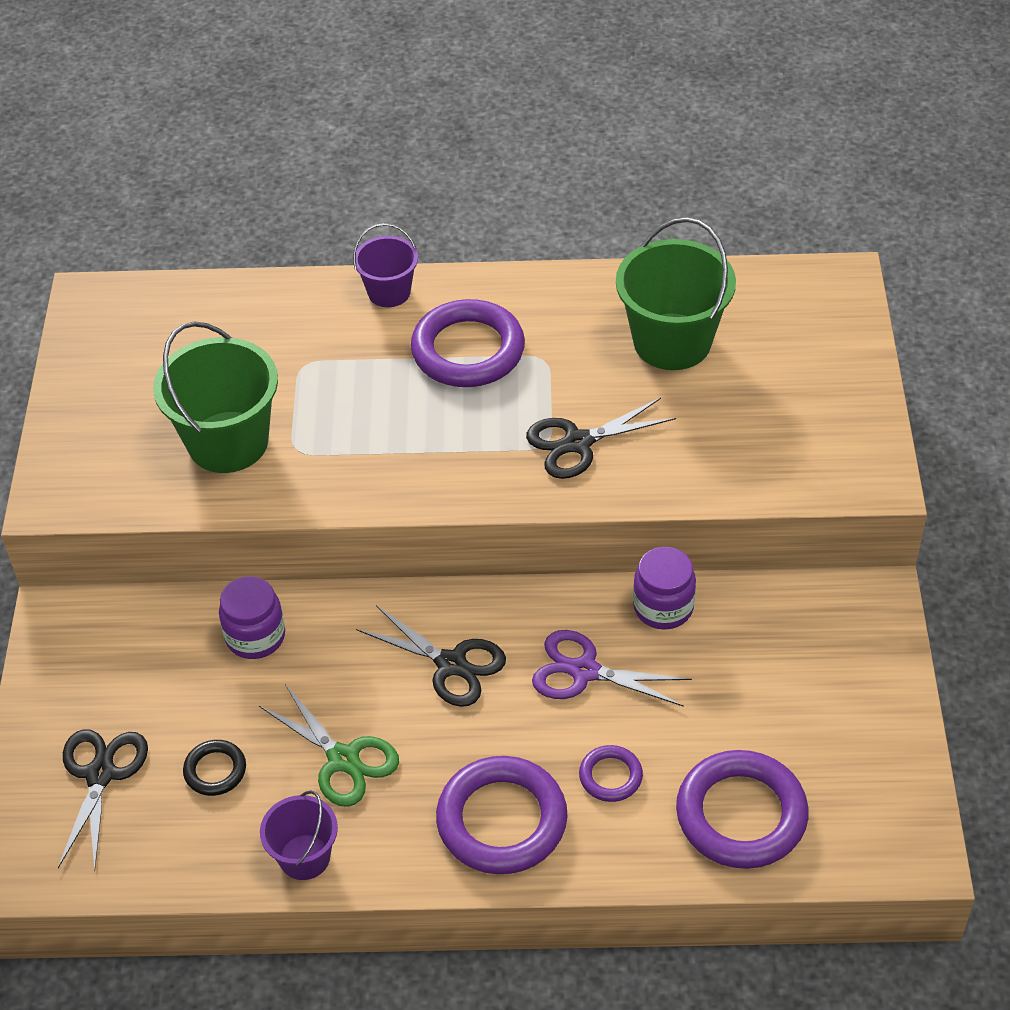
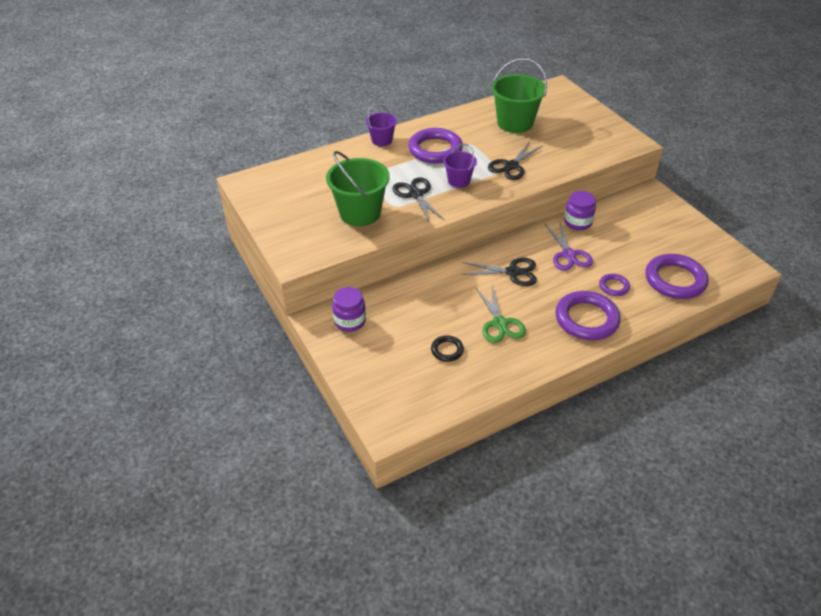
camera: 30 degrees left, 5 degrees down
black scissors [58,729,148,871] -> black scissors moved to [393,178,444,222]
purple jar [219,576,285,659] -> purple jar moved to [332,287,366,332]
green scissors [259,684,399,807] -> green scissors turned 60 degrees clockwise [476,285,526,343]
purple bucket [260,790,338,880] -> purple bucket moved to [443,144,477,188]
purple scissors [532,630,692,707] -> purple scissors turned 90 degrees counterclockwise [545,223,593,271]

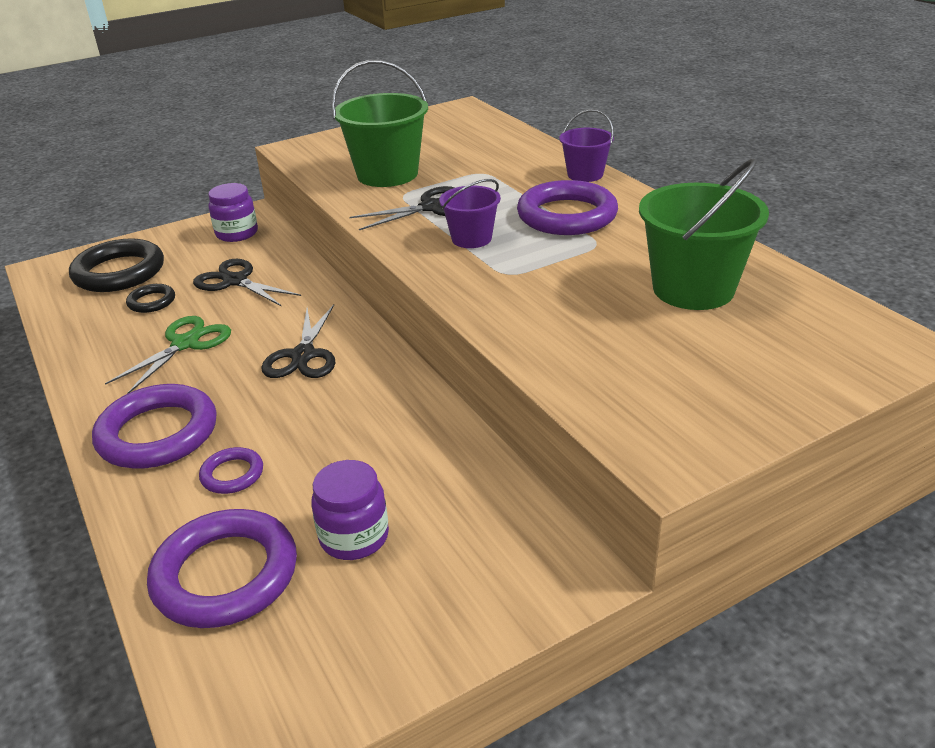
camera: 90 degrees right, 10 degrees down
green scissors [476,285,526,343] -> green scissors turned 135 degrees clockwise [105,316,231,394]
black scissors [488,141,542,180] -> black scissors moved to [193,259,301,306]
purple scissors [545,223,593,271] -> none
purple jar [564,191,596,230] -> purple jar moved to [311,460,389,560]
none -> black ring [69,238,164,292]

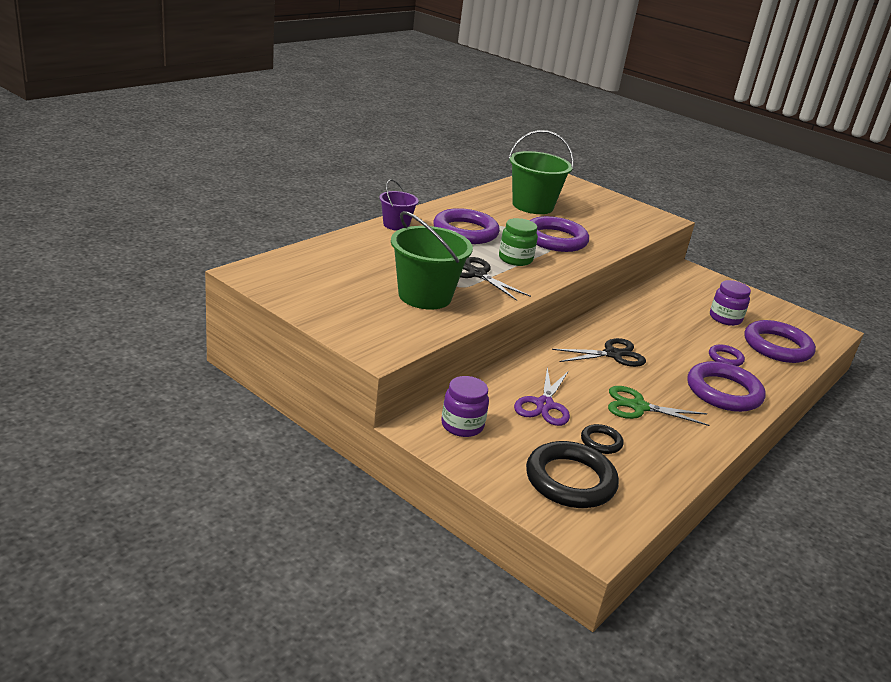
camera: 115 degrees left, 5 degrees down
black scissors [193,259,301,306] -> purple scissors [514,367,570,426]
purple bucket [439,179,501,248] -> green jar [499,218,538,266]
none -> purple ring [530,216,589,252]

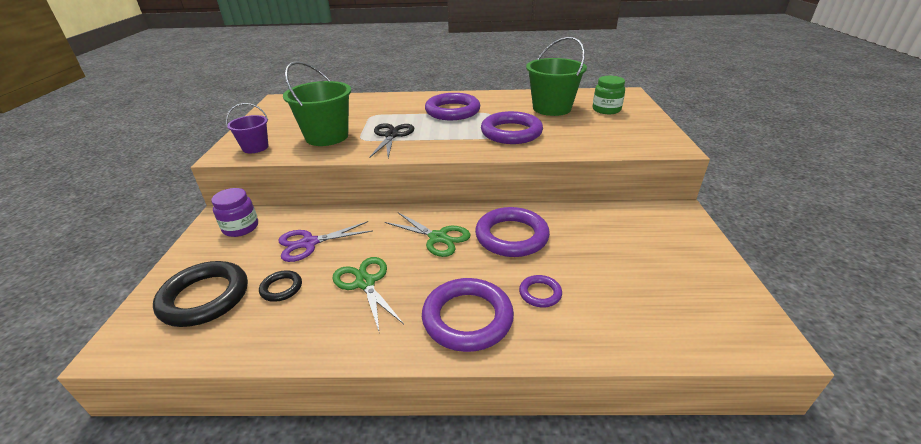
camera: 55 degrees right, 5 degrees up
purple bucket [379,179,419,231] -> purple bucket moved to [226,103,269,153]
green jar [499,218,538,266] -> green jar moved to [593,76,625,114]
black scissors [552,338,646,367] -> green scissors [385,212,471,257]
purple jar [710,280,751,326] -> none
purple ring [744,320,816,363] -> purple ring moved to [475,207,550,257]

